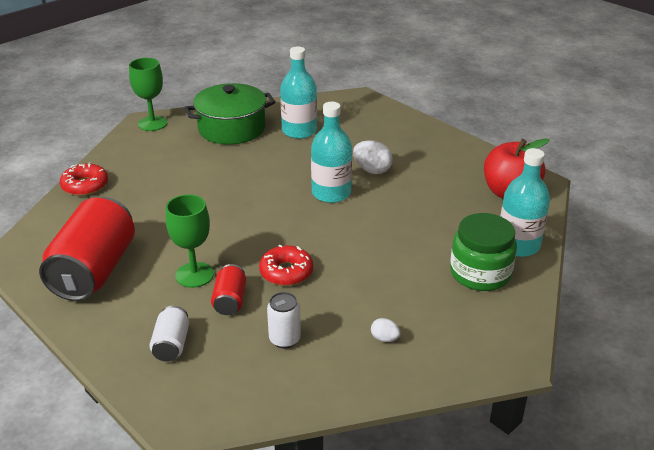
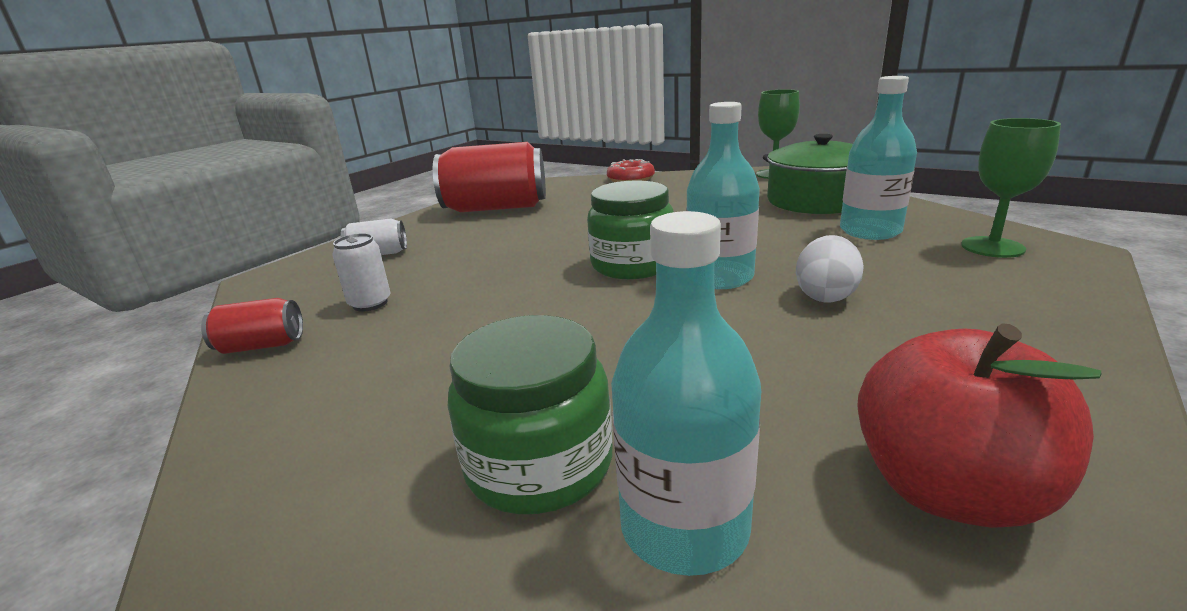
camera: 80 degrees right, 10 degrees down
green goblet [166,194,214,288] -> green goblet moved to [961,118,1061,258]
red can [211,264,246,315] -> red can moved to [201,298,303,354]
red donut [259,245,313,286] -> none
white egg [371,318,401,342] -> none
none -> green jar [587,180,674,279]

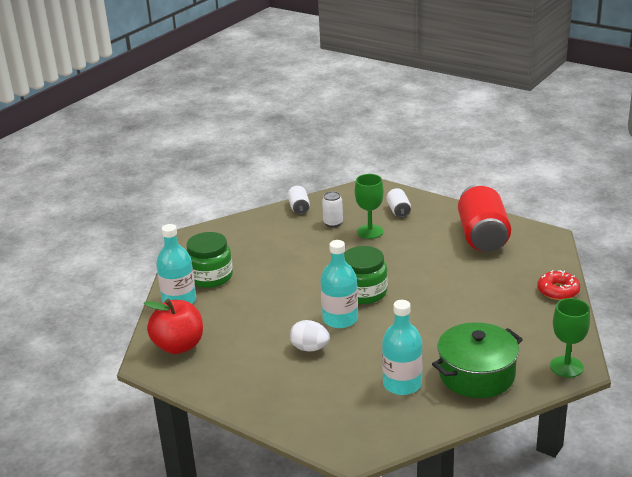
camera: 90 degrees right, 5 degrees up
red can [201,298,303,354] -> white can [288,186,310,214]
green goblet [961,118,1061,258] -> green goblet moved to [355,174,384,239]

